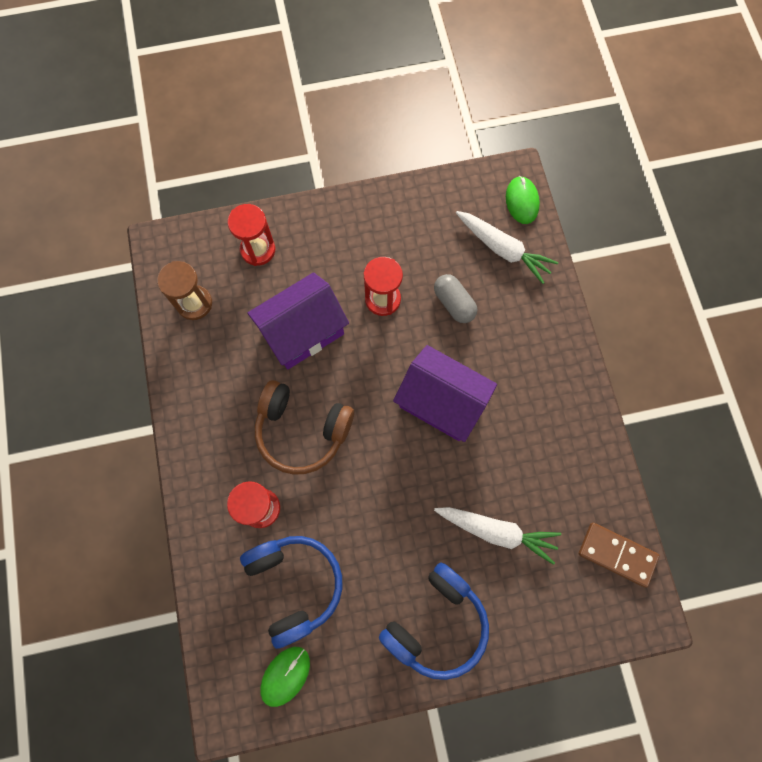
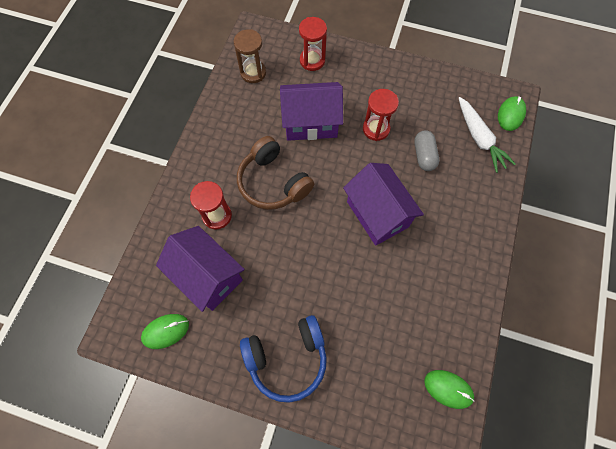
camera: 30 degrees right, 5 degrees down
blue headphones [240,536,342,649] -> purple house [156,226,245,312]
white carrot [434,507,561,565] -> none
brown domino [579,523,660,588] -> green mouse [424,370,474,409]

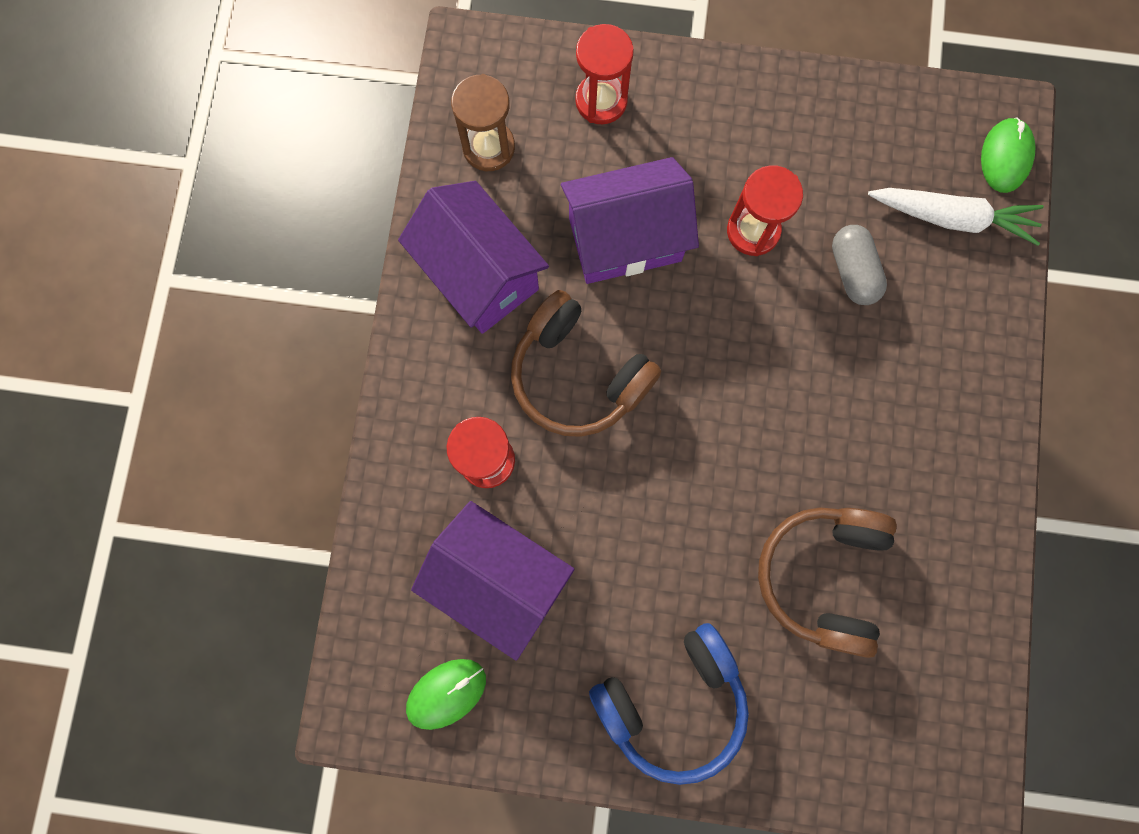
camera: 10 degrees left, 10 degrees up
purple house [343,163,424,246] -> purple house moved to [398,181,549,334]
green mouse [424,370,474,409] -> none
white carrot [459,97,516,173] -> white carrot turned 45 degrees counterclockwise [868,188,1044,246]
none -> brown headphones [758,507,897,658]

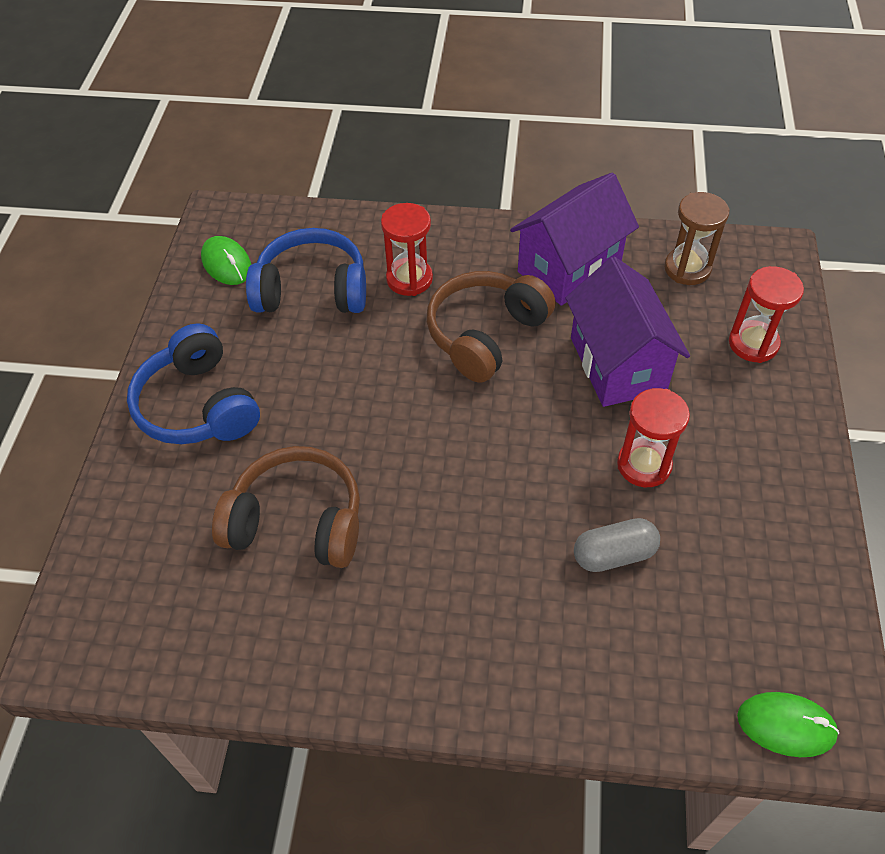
camera: 90 degrees right, 25 degrees down
purple house [411,501,574,661] -> blue headphones [246,228,366,313]
white carrot [868,188,1044,246] -> none

